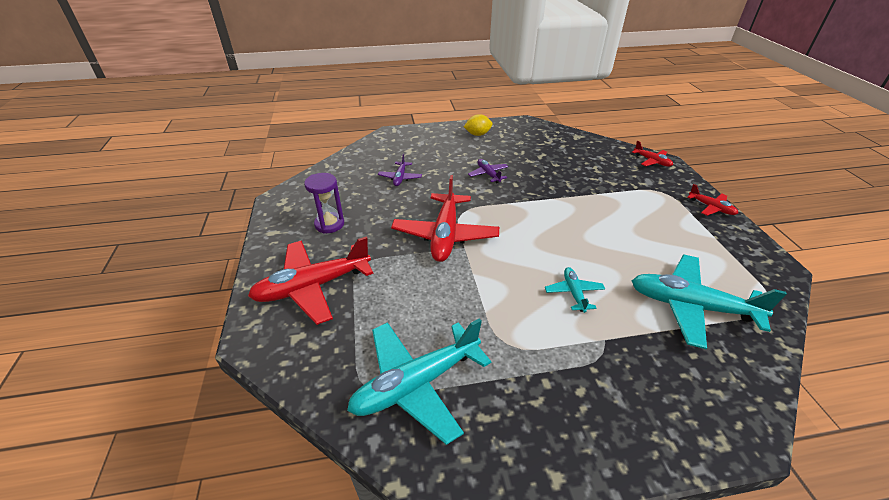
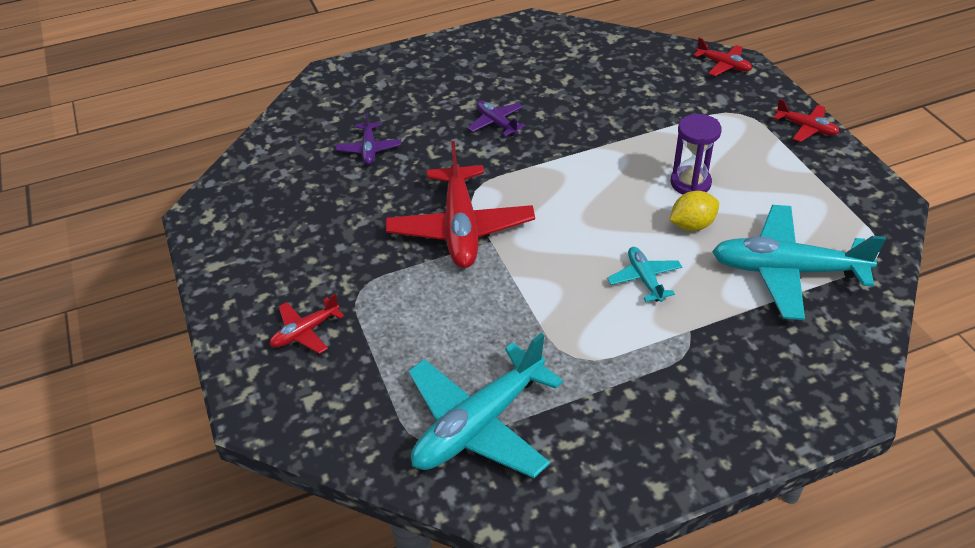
camera: 10 degrees left, 5 degrees up
red plane [248,236,373,325] -> red plane [270,294,344,354], size x0.49
purple hourglass [304,173,344,234] -> purple hourglass moved to [671,114,722,195]
yellow lemon [464,114,492,136] -> yellow lemon moved to [670,191,719,231]

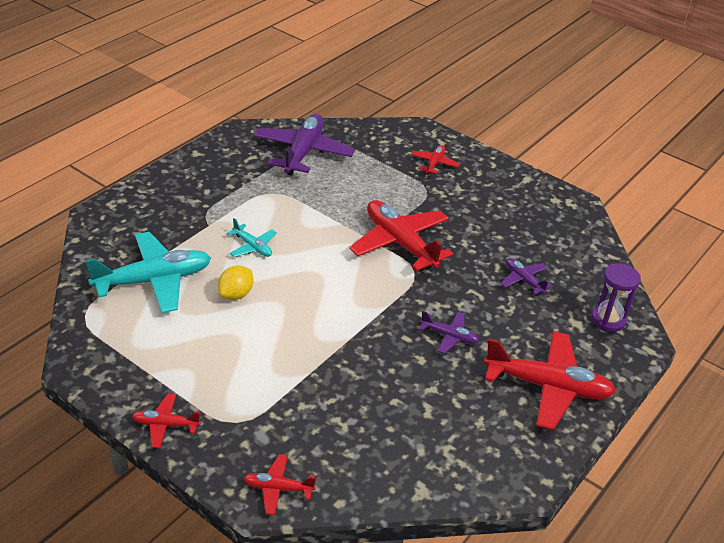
camera: 145 degrees right, 5 degrees down
turquoise plane [408,333,563,478] -> purple plane [254,114,355,176]
purple hourglass [671,114,722,195] -> purple hourglass moved to [591,263,641,332]
none -> red plane [483,331,616,430]

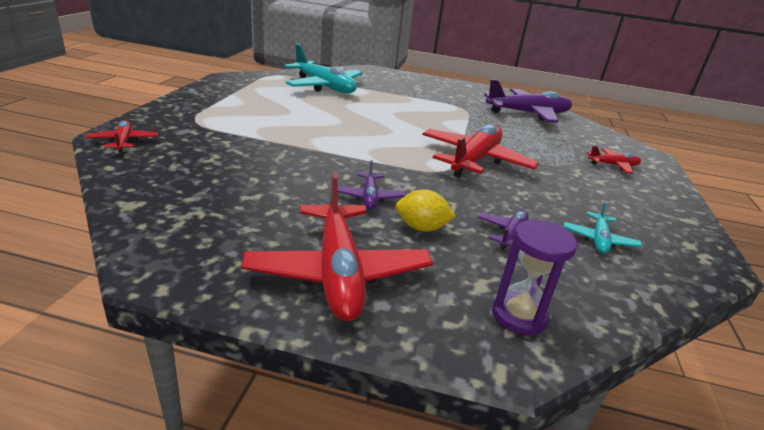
camera: 65 degrees right, 10 degrees down
red plane [132,394,201,448] -> none
yellow lemon [218,265,254,300] -> yellow lemon moved to [396,189,456,232]
turquoise plane [227,218,277,257] -> turquoise plane moved to [564,201,642,254]

